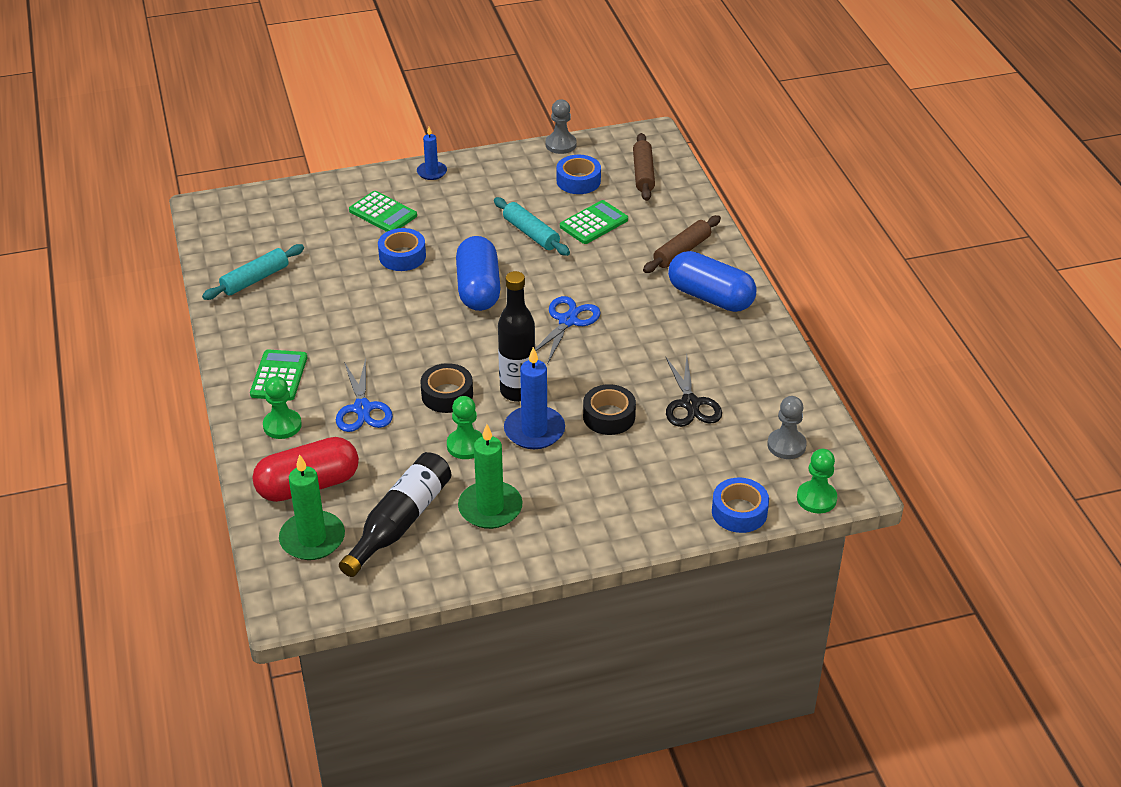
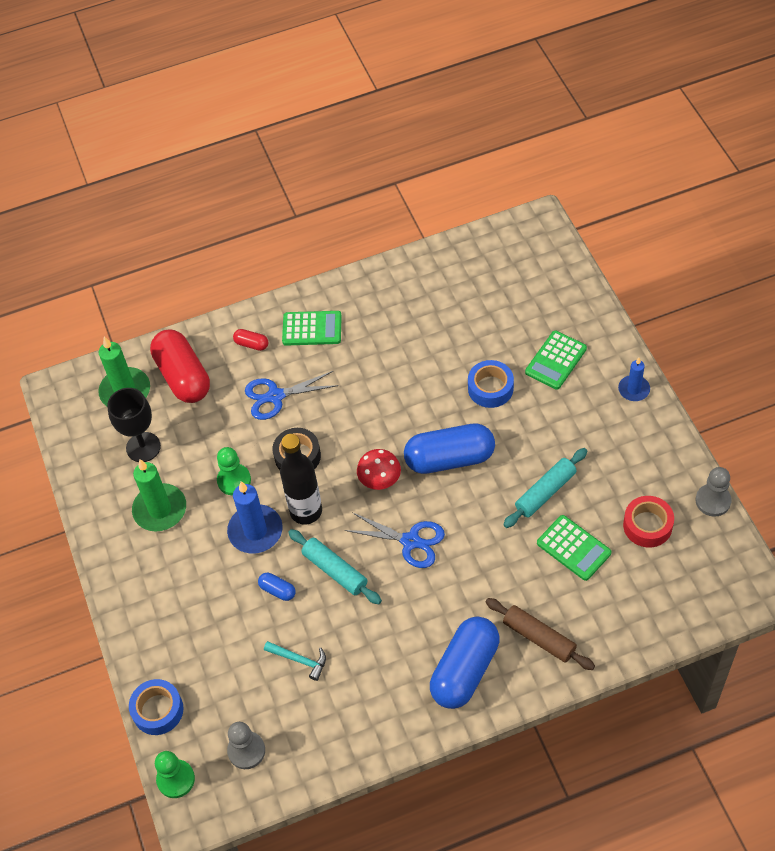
camera: 90 degrees right, 15 degrees up
turquoise rolling pin [202,244,304,300] -> turquoise rolling pin moved to [288,529,382,604]
green pawn [263,376,302,439] -> red capsule [233,329,268,351]
black bottle [339,452,452,577] -> black goblet [107,388,161,462]
blue tape [557,155,601,194] -> red tape [623,496,674,547]
black tape [583,384,636,435] -> blue capsule [258,573,296,601]
brown rolling pin [633,133,655,201] -> none
black scissors [665,356,722,427] -> turquoise hammer [264,641,326,681]
none -> red mushroom [357,449,401,490]

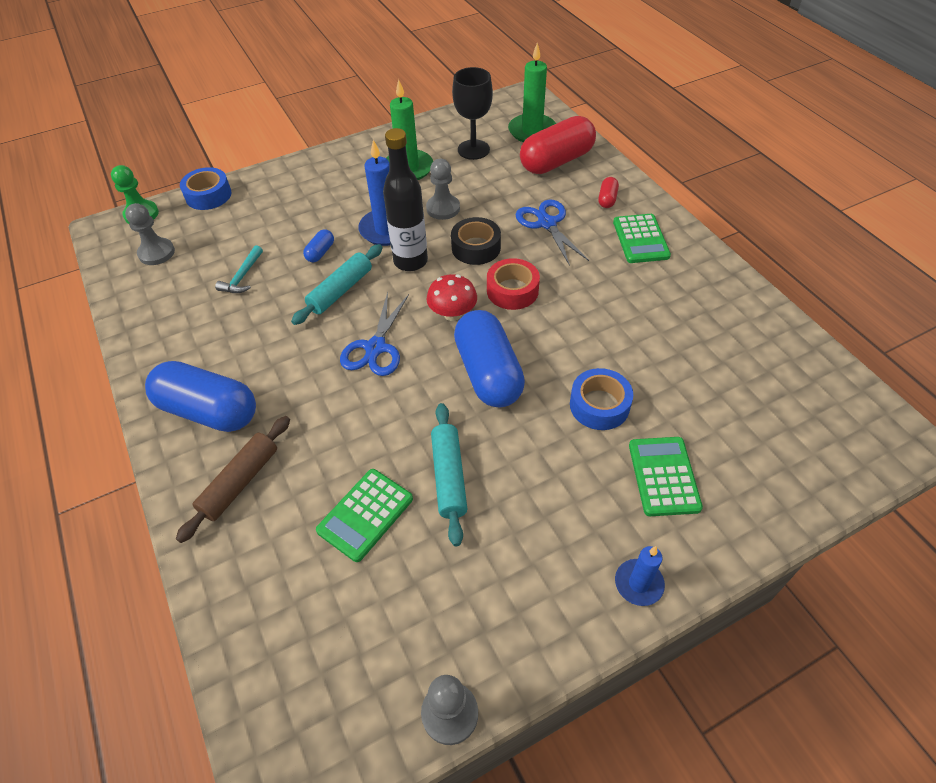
camera: 80 degrees right, 5 degrees down
green pawn [217,447,251,495] -> grey pawn [426,159,460,220]
turquoise rolling pin [503,448,587,528] -> turquoise rolling pin turned 45 degrees clockwise [431,403,467,546]
green calculator [525,331,587,390] -> green calculator turned 60 degrees clockwise [629,437,703,516]
red tape [623,496,674,547] -> red tape moved to [487,258,540,310]

